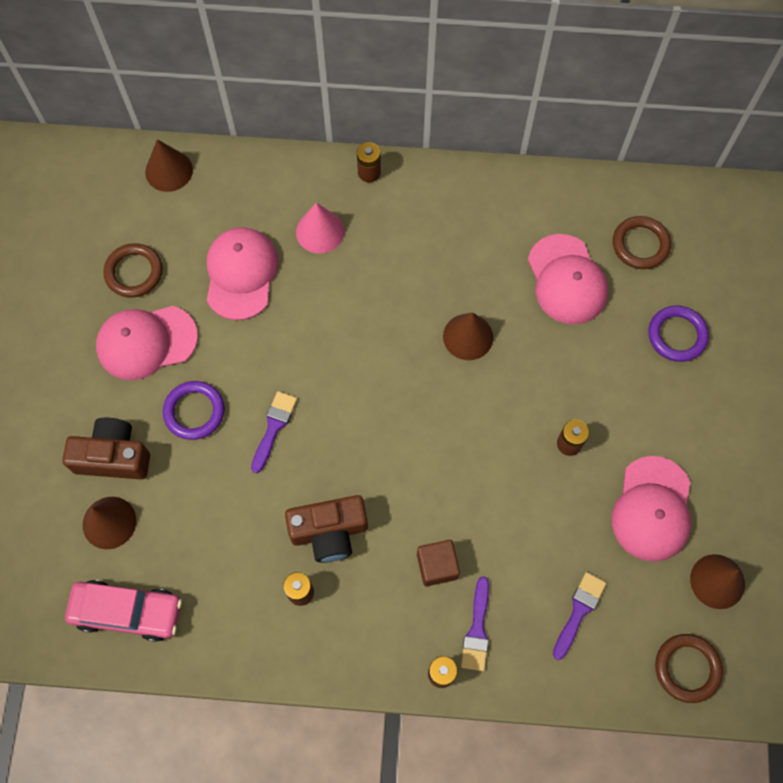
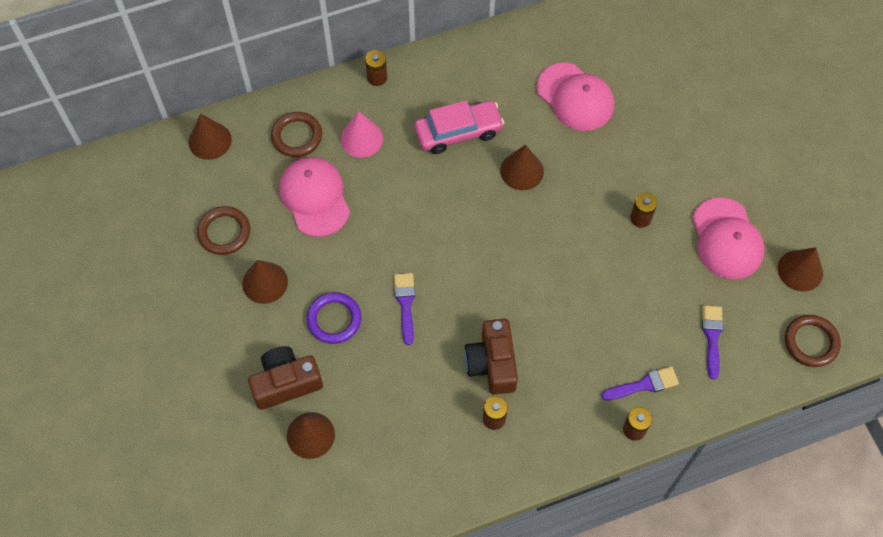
camera: 25 degrees left, 5 degrees down
pink car [65,580,182,642] -> pink car moved to [414,101,504,154]
pink cap [96,306,198,380] -> brown cone [242,260,288,304]
brown camera [285,495,368,563] -> brown camera turned 120 degrees clockwise [464,319,518,395]
brown cube [417,540,460,586] -> none
purple brush [461,577,489,671] -> purple brush turned 90 degrees counterclockwise [601,366,679,401]
brown ring [613,216,671,269] -> brown ring moved to [271,112,322,157]
purple ring [649,306,709,362] -> none

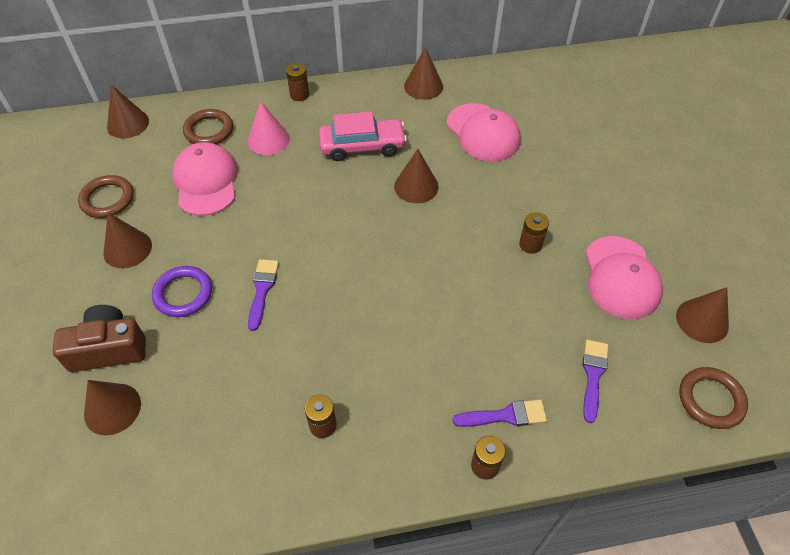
camera: 10 degrees right, 10 degrees down
brown camera [464,319,518,395] -> none
none -> brown cone [404,47,443,100]

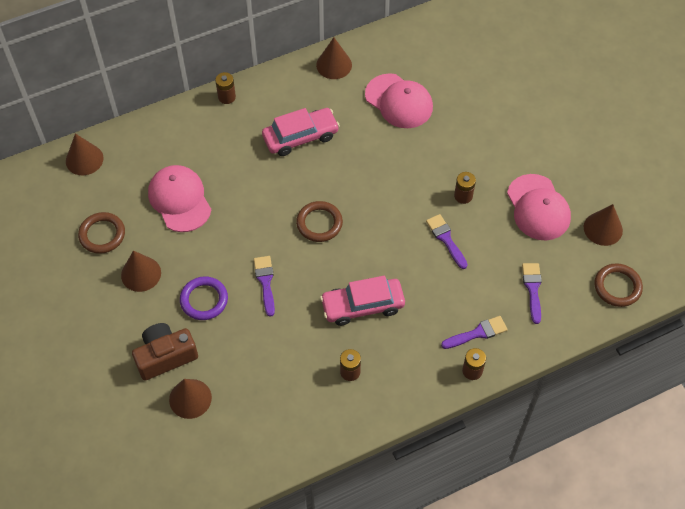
camera: 15 degrees left, 5 degrees up
brown ring [183,109,233,144] -> brown ring moved to [296,201,343,242]
pink cone [248,101,290,155] -> none
brown cone [394,149,439,203] -> none
none -> pink car [320,276,405,326]
none -> purple brush [426,214,468,269]

